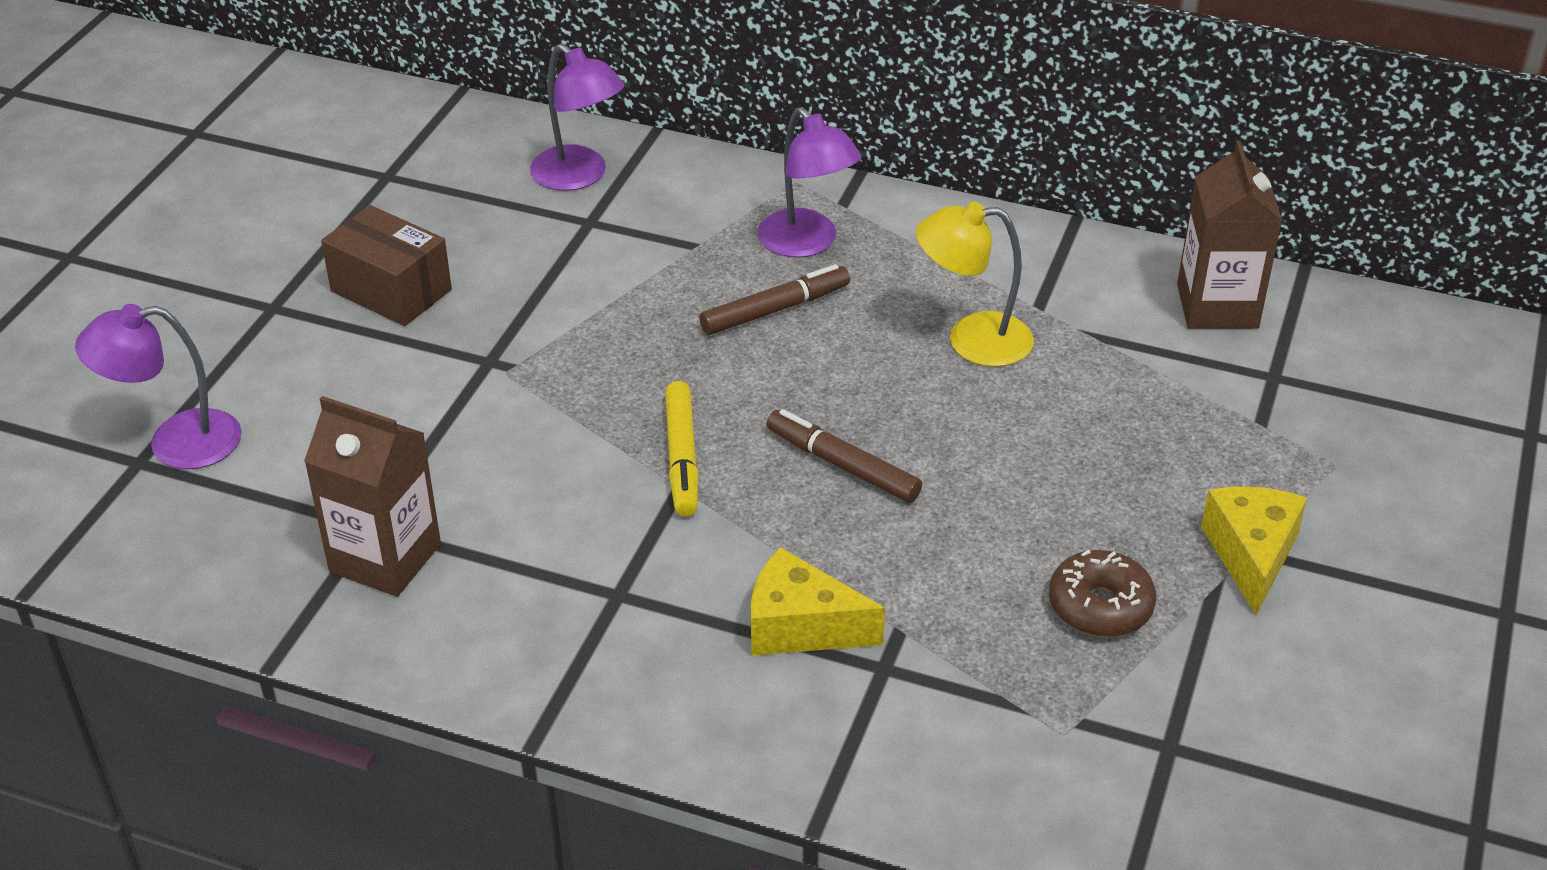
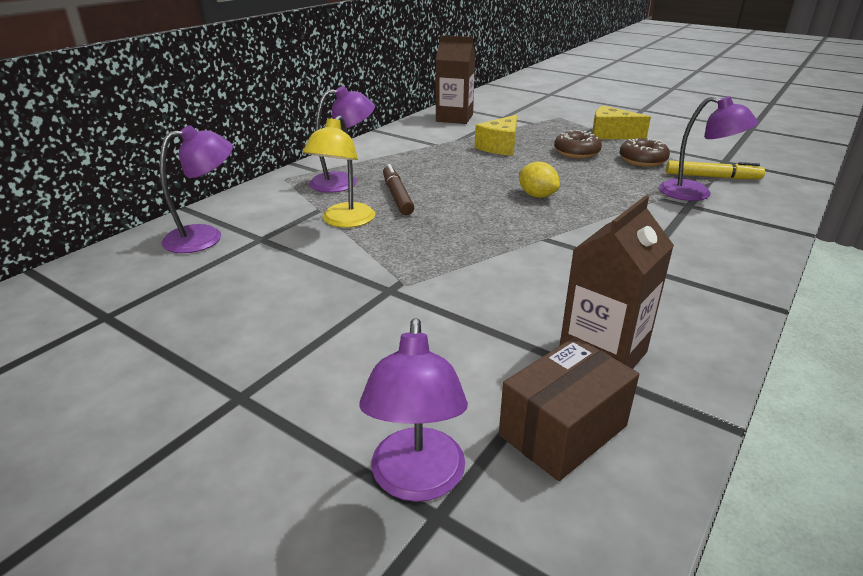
camera: 75 degrees left, 10 degrees down
brown box [321,205,452,326] -> brown box moved to [499,337,639,481]
yellow marker [665,381,699,516] -> yellow marker moved to [666,160,765,179]
yellow cheese [751,547,885,656] -> yellow cheese moved to [475,115,517,156]
brown marker [767,409,922,503] -> yellow lemon [519,162,560,198]
yellow lamp [916,202,1034,367] -> yellow lamp moved to [303,115,375,228]
none -> brown donut [554,130,602,158]
none -> purple lamp [659,96,758,201]

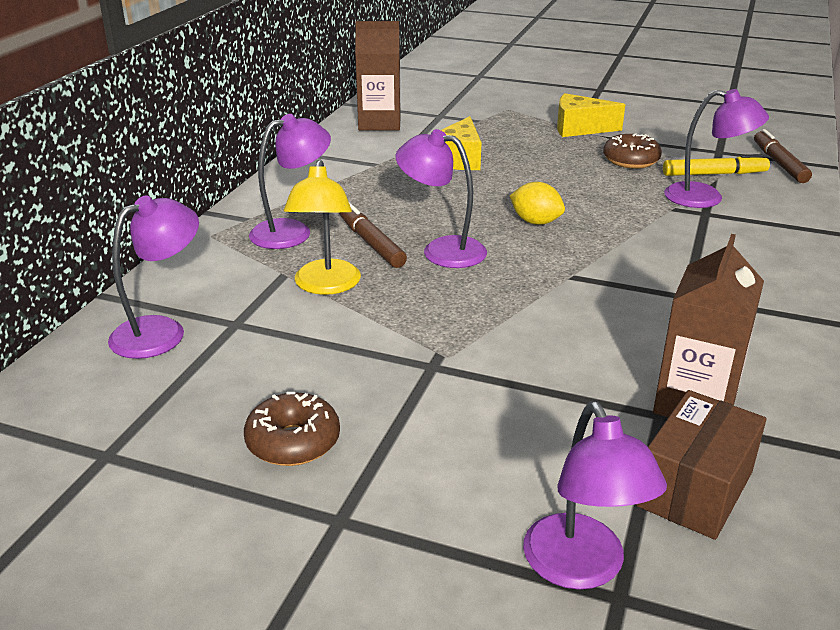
camera: 15 degrees left, 0 degrees up
brown donut [554,130,602,158] -> brown donut moved to [244,392,340,466]
none -> purple lamp [395,129,487,268]
none -> brown marker [754,129,812,183]

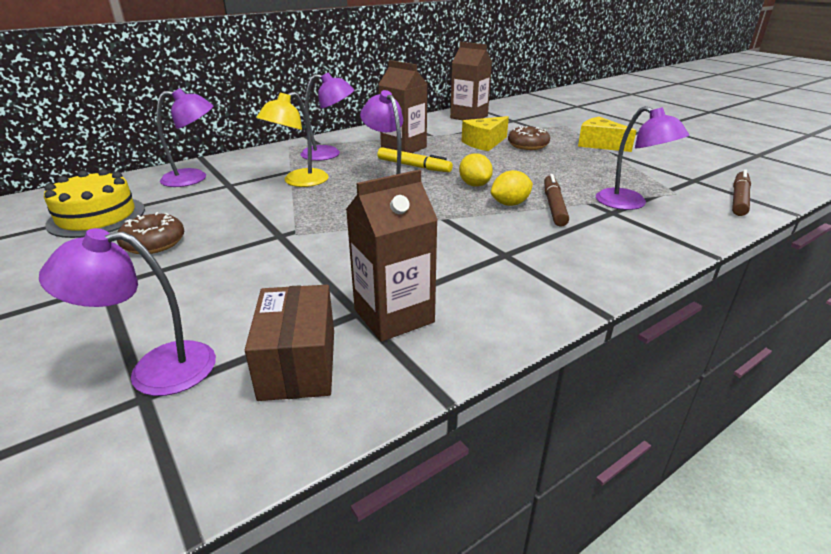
camera: 35 degrees right, 0 degrees up
brown marker [339,202,407,268] -> brown marker moved to [544,174,569,227]
purple lamp [523,401,667,590] -> purple lamp turned 60 degrees clockwise [39,228,216,396]
brown donut [603,133,662,169] -> brown donut moved to [508,126,550,150]
brown box [636,390,766,540] -> brown box turned 75 degrees counterclockwise [245,285,334,401]
yellow marker [663,154,770,176] -> yellow marker moved to [377,147,453,172]
none -> yellow cake [44,169,145,238]
none -> brown carton [378,60,427,153]
none -> yellow lemon [491,170,533,206]

